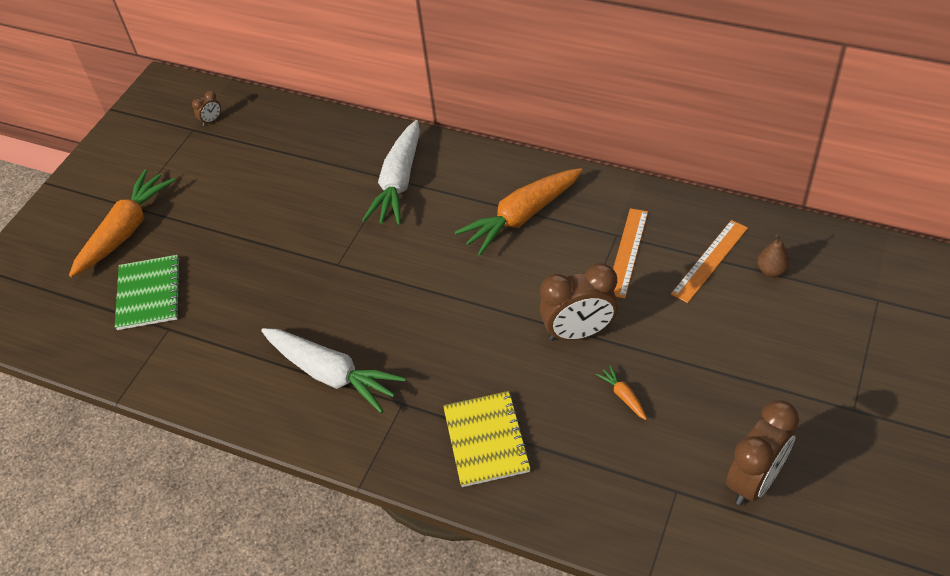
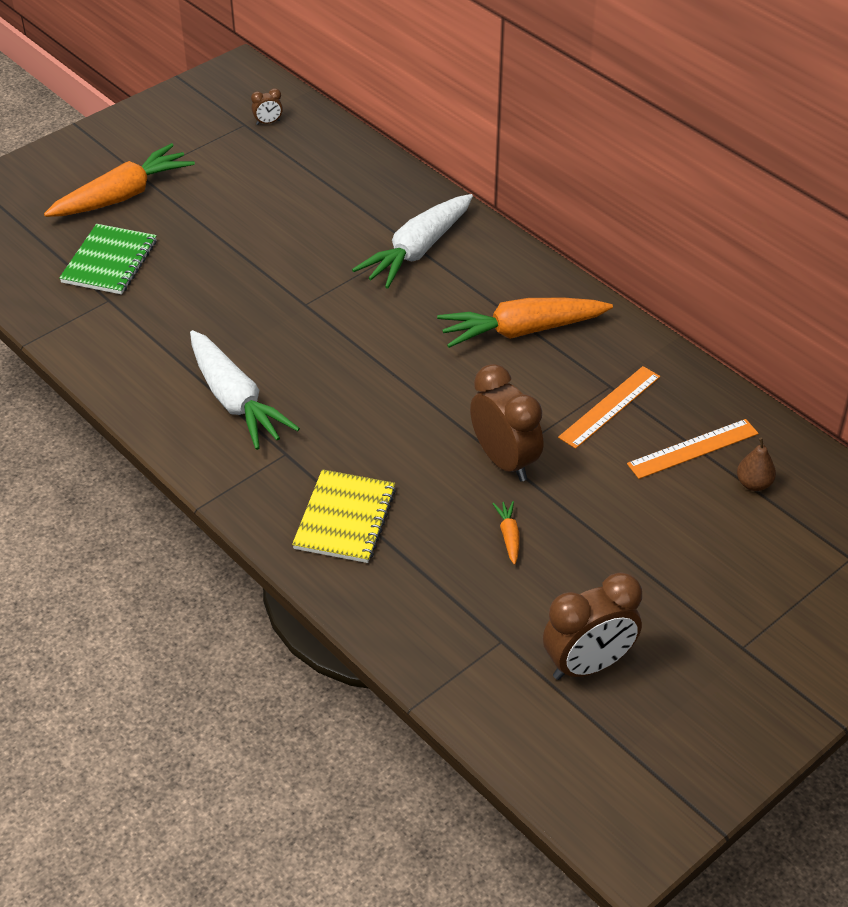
camera: 20 degrees right, 5 degrees down
brown clock [539,263,618,341] -> brown clock turned 135 degrees counterclockwise [470,364,543,481]

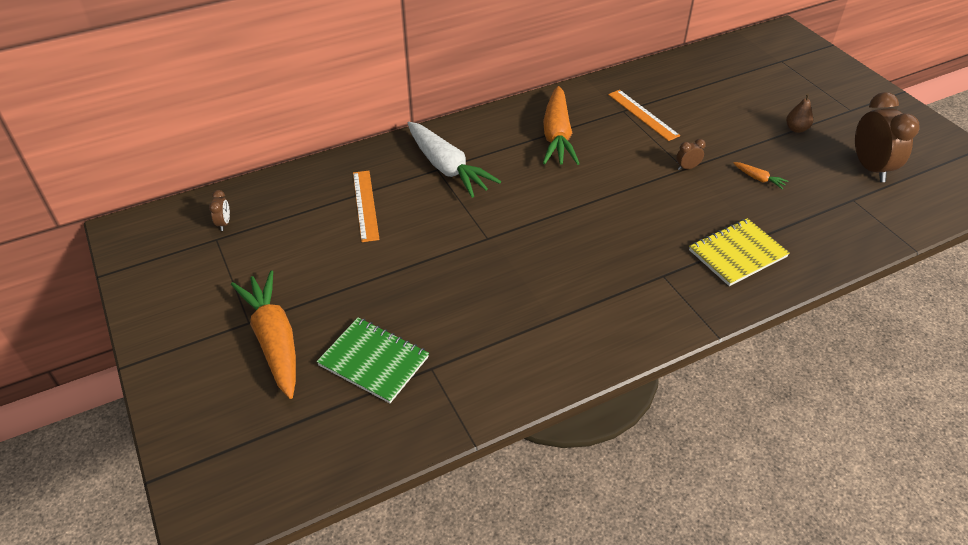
camera: 75 degrees left, 0 degrees up
white carrot [190,330,300,450] -> none
yellow notebook [292,469,396,563] -> yellow notebook turned 60 degrees counterclockwise [689,218,790,286]
brown clock [470,364,543,481] -> brown clock [676,139,706,170], size x0.44
orange carrot [493,501,519,565] -> orange carrot turned 150 degrees counterclockwise [734,162,789,189]
orange ruler [627,419,759,479] -> orange ruler moved to [353,171,380,242]
brown pear [737,438,776,491] -> brown pear moved to [786,93,813,133]

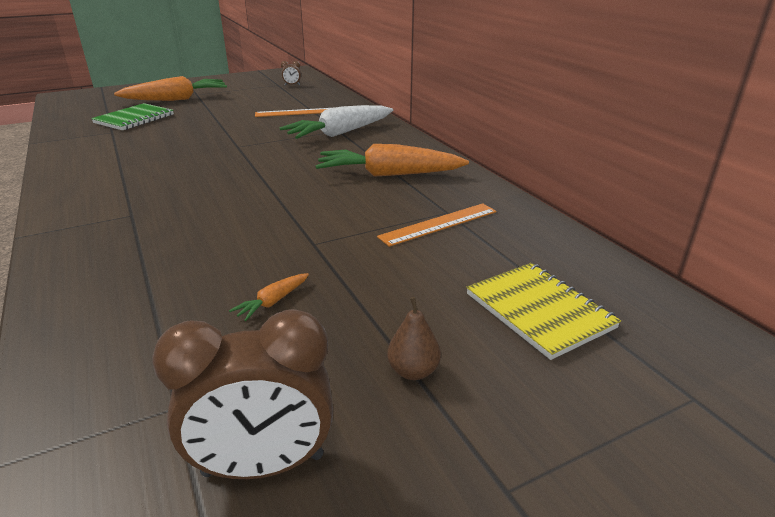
camera: 90 degrees right, 15 degrees down
brown clock [676,139,706,170] -> none
yellow notebook [689,218,790,286] -> yellow notebook moved to [466,263,621,360]

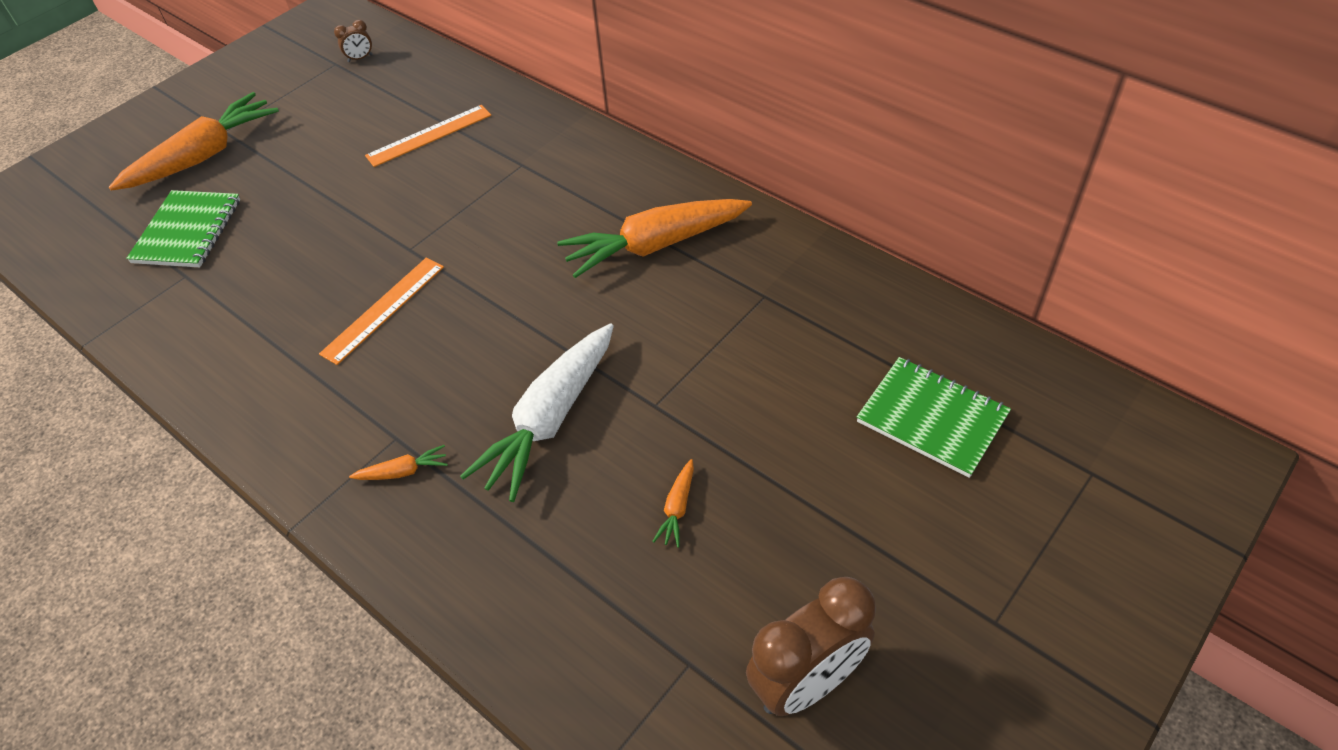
camera: 20 degrees left, 20 degrees up
white carrot [279,105,393,139] -> white carrot moved to [460,323,614,502]
orange ruler [377,203,497,247] -> orange ruler moved to [319,258,444,365]
brown pear [387,297,441,380] -> none
yellow notebook [466,263,621,360] -> green notebook [857,357,1011,478]
none -> orange carrot [349,445,448,480]

